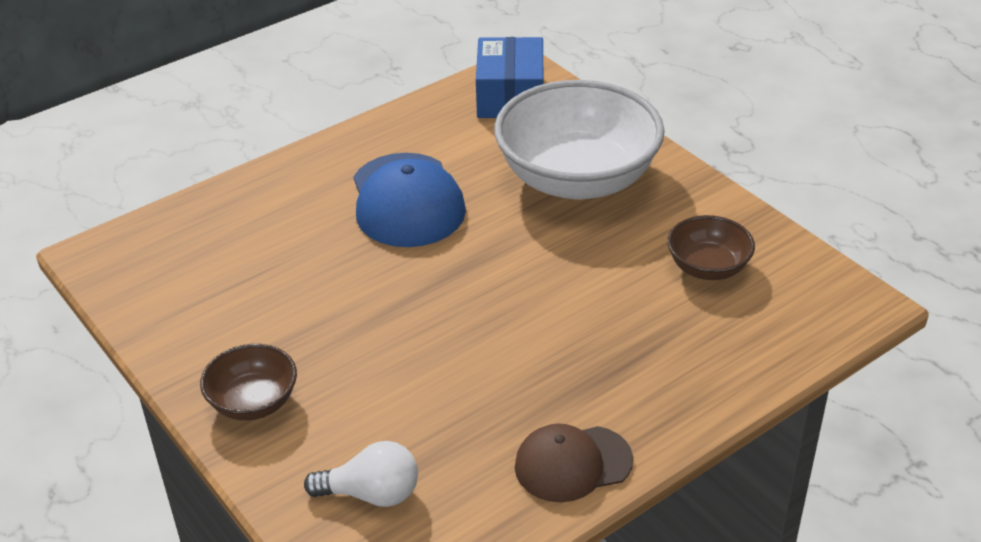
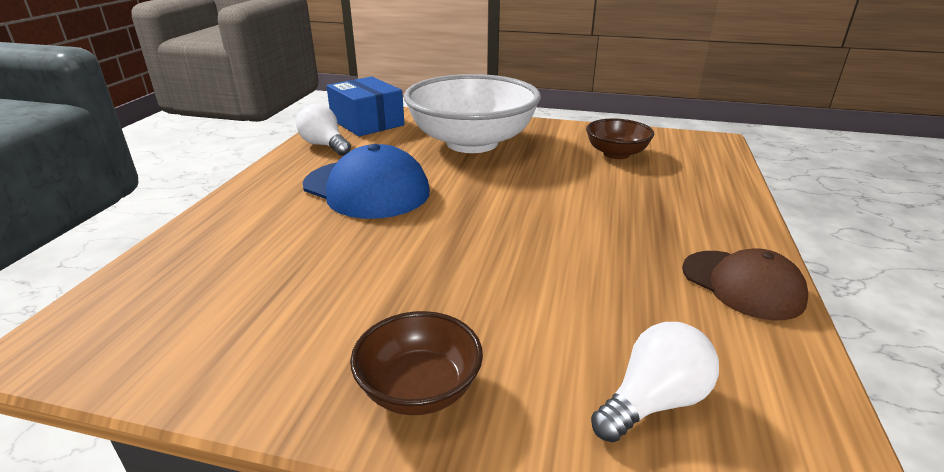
camera: 40 degrees left, 10 degrees down
brown cap [515,424,633,502] -> brown cap turned 75 degrees counterclockwise [682,248,808,320]
none -> white light bulb [296,104,351,156]

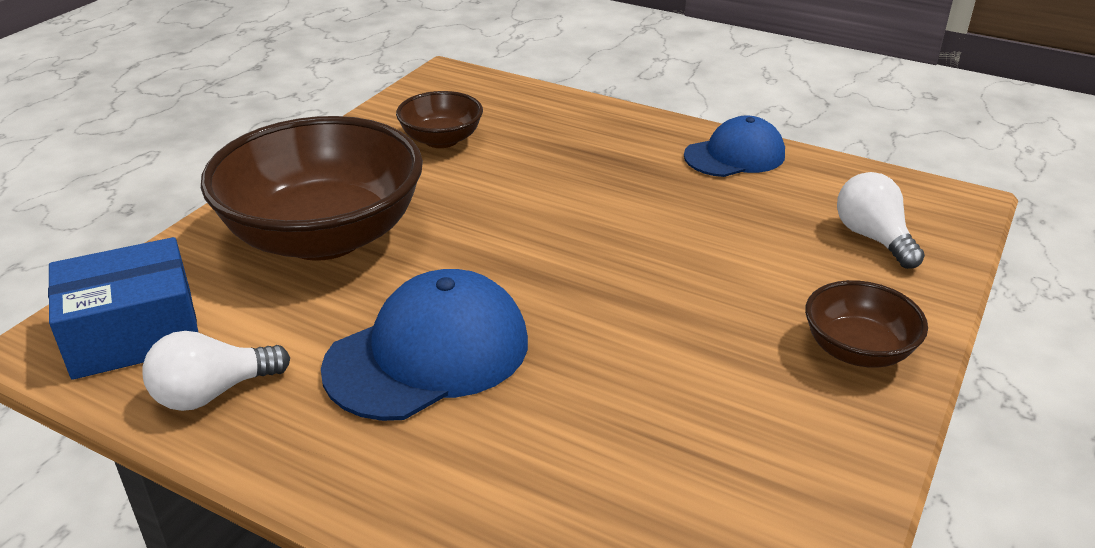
camera: 75 degrees left, 5 degrees up
white bowl [404,74,541,153] -> brown bowl [201,116,423,261]
brown cap [682,248,808,320] -> blue cap [684,116,785,177]

